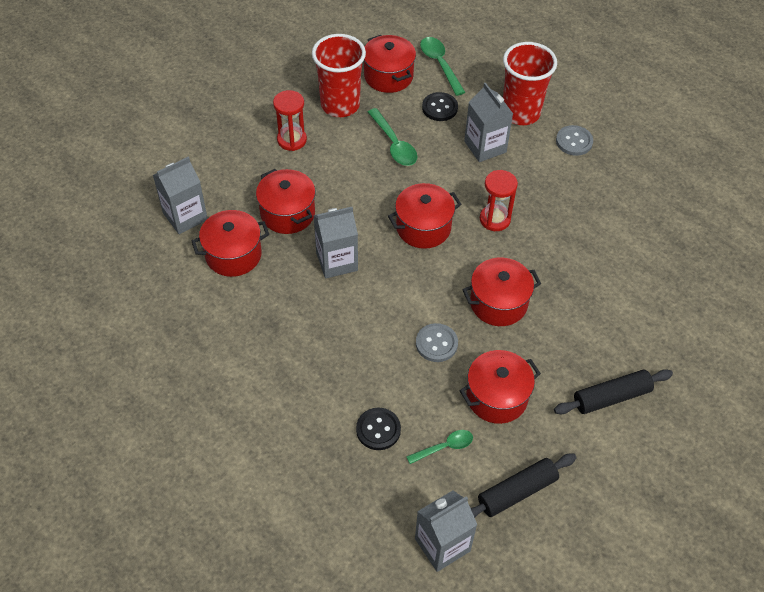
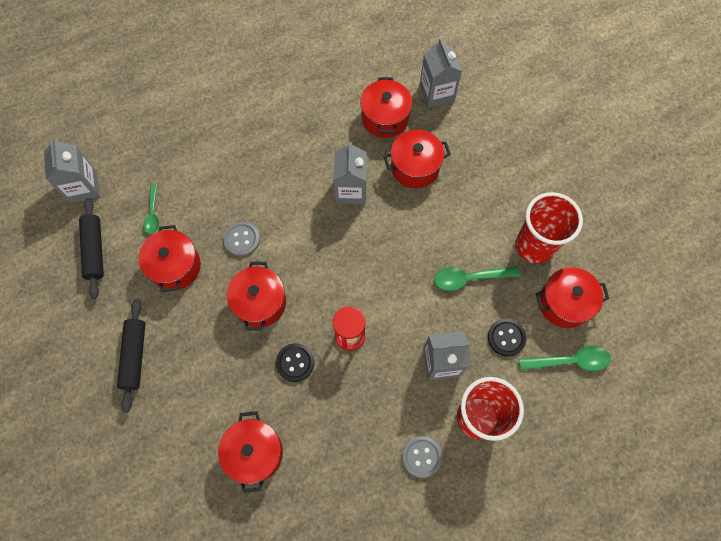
camera: 110 degrees right, 15 degrees up
red hourglass [273,90,307,151] -> none
black button [356,408,401,450] -> black button moved to [276,343,314,382]
red pot [388,183,462,249] -> red pot moved to [218,411,283,493]

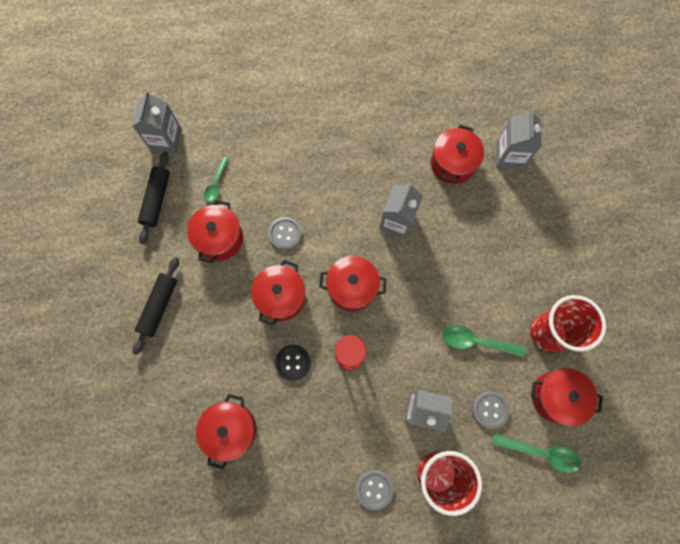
camera: 20 degrees right, 5 degrees up
red pot [383,129,451,188] -> red pot moved to [319,256,387,312]
black button [488,319,527,357] -> grey button [472,391,510,429]

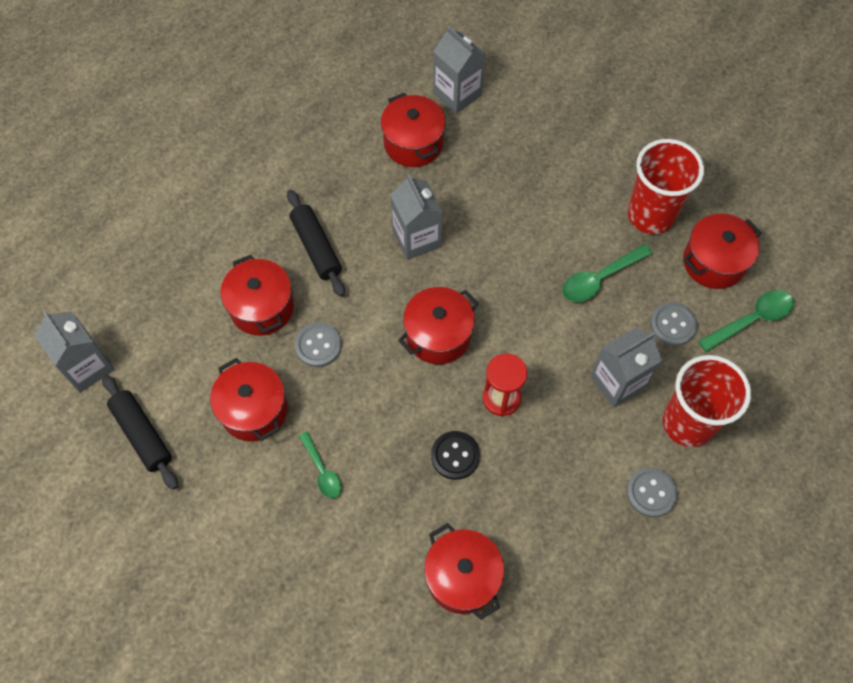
camera: 45 degrees left, 10 degrees down
black rolling pin [133,257,179,355] -> black rolling pin moved to [287,190,345,297]
green spoon [204,157,229,202] -> green spoon moved to [299,431,342,498]
red pot [251,260,306,326] -> red pot moved to [220,255,294,336]

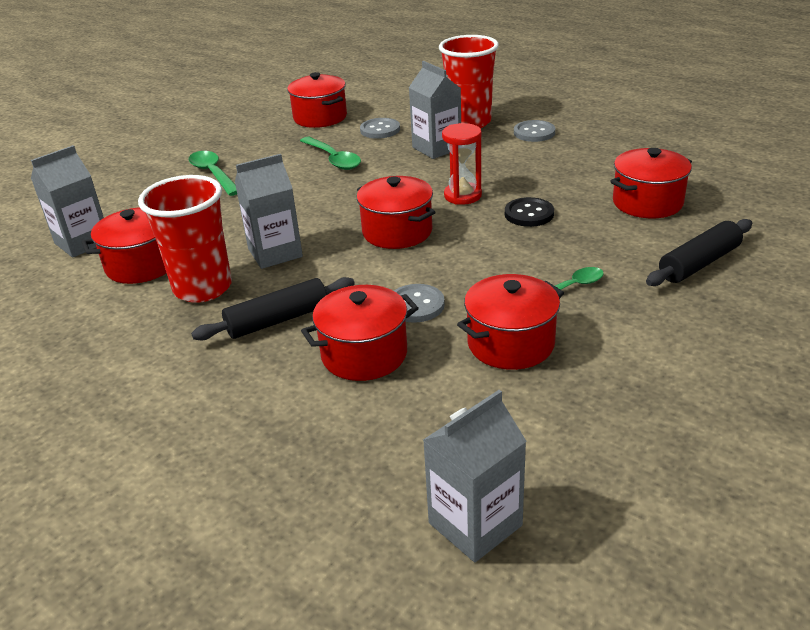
camera: 90 degrees left, 30 degrees down
black rolling pin [102,374,178,490] -> black rolling pin moved to [646,219,752,286]
red cup [628,139,704,234] -> red cup moved to [138,175,232,303]
green spoon [698,290,794,352] -> green spoon moved to [189,151,237,196]

